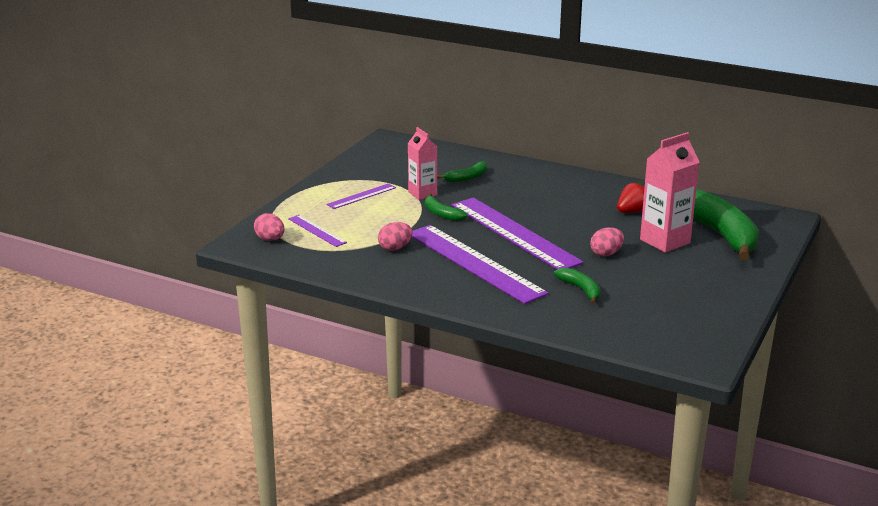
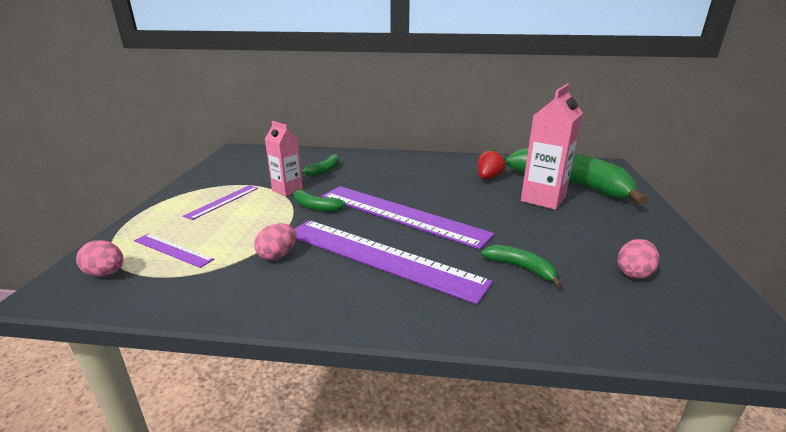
camera: 20 degrees left, 0 degrees up
pink egg [590,228,624,256] -> pink egg moved to [617,239,659,279]

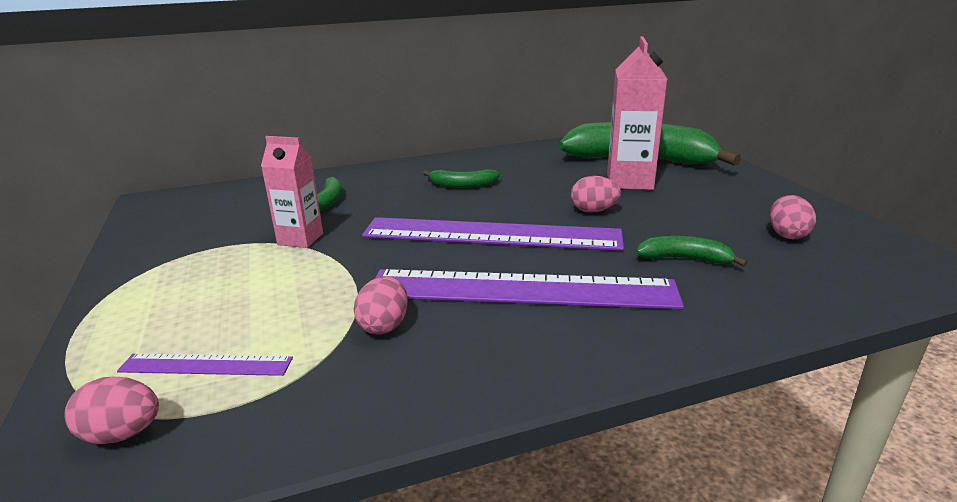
camera: 25 degrees left, 0 degrees up
purple ruler [183,186,258,220] -> none
green banana [294,188,346,212] -> green banana moved to [423,169,500,188]
red strawberry [477,149,506,179] -> none
none -> pink egg [571,176,621,213]

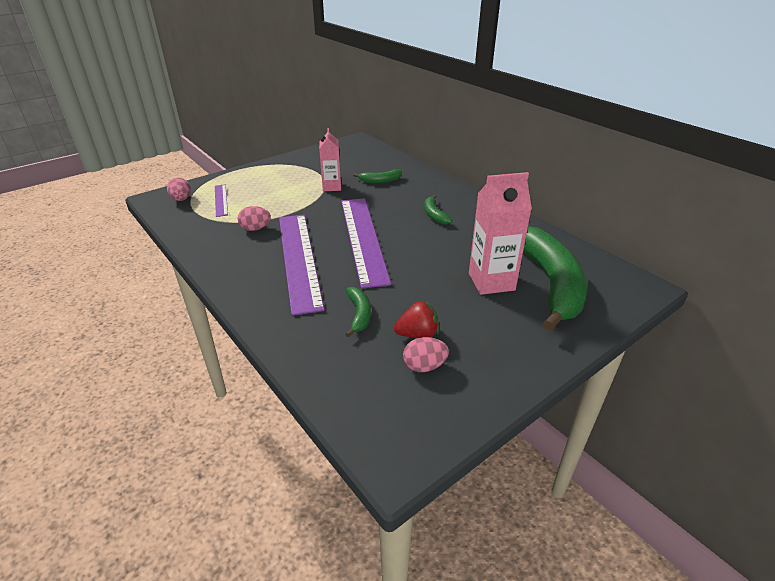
camera: 70 degrees right, 10 degrees up
pink egg [571,176,621,213] -> none
none -> red strawberry [394,300,439,338]

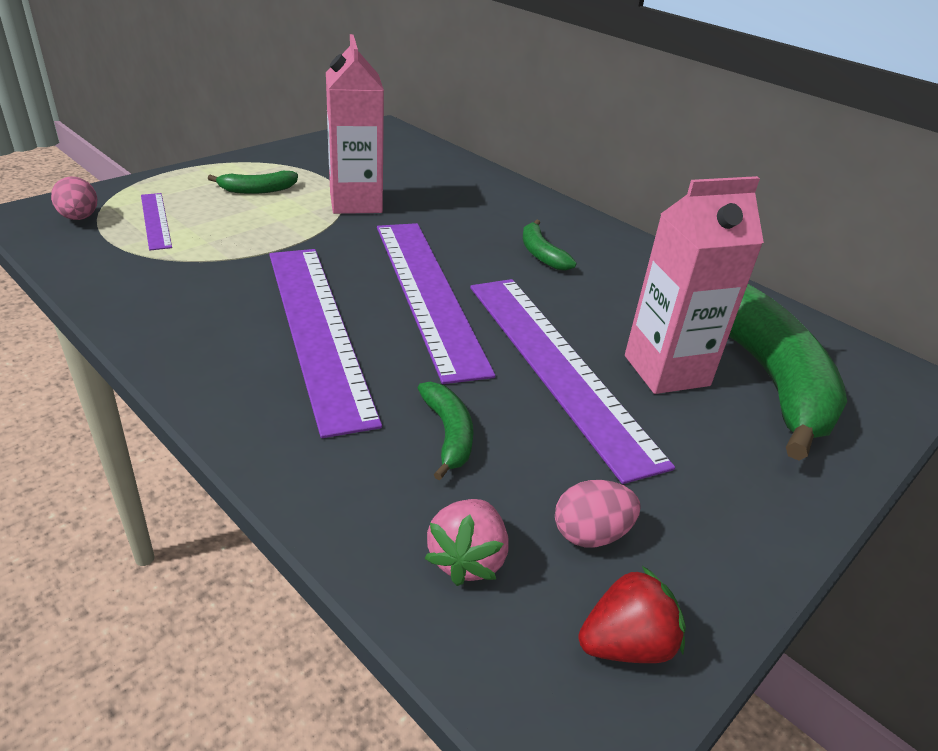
camera: 10 degrees left, 0 degrees up
pink egg [238,206,271,231] -> none
pink carton [319,128,341,191] -> pink carton [326,34,384,214], size x1.54
green banana [353,169,402,183] -> green banana moved to [208,171,298,194]
red strawberry [394,300,439,338] -> red strawberry moved to [578,566,686,663]
none -> pink strawberry [424,499,509,586]
none -> purple ruler [470,279,675,484]

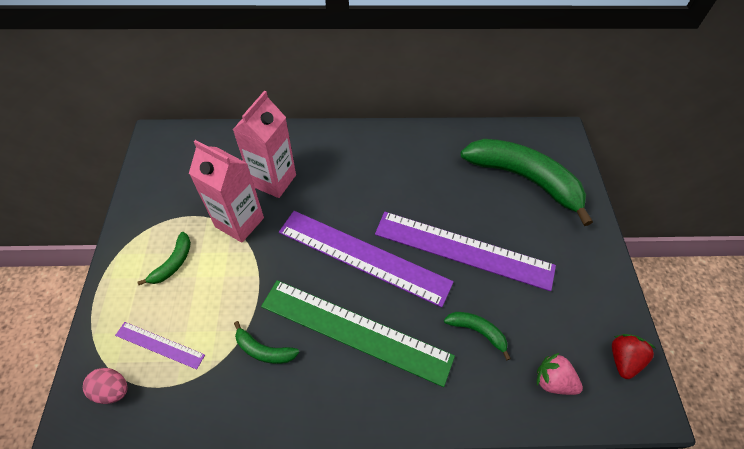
camera: 45 degrees left, 20 degrees up
purple ruler [269,249,382,438] -> green ruler [261,280,455,387]
pink strawberry [424,499,509,586] -> pink strawberry turned 150 degrees clockwise [537,353,583,395]
green banana [523,219,576,271] -> green banana moved to [234,321,299,364]
pink egg [555,480,641,547] -> none
pink carton [625,176,764,394] -> pink carton moved to [233,91,296,198]

